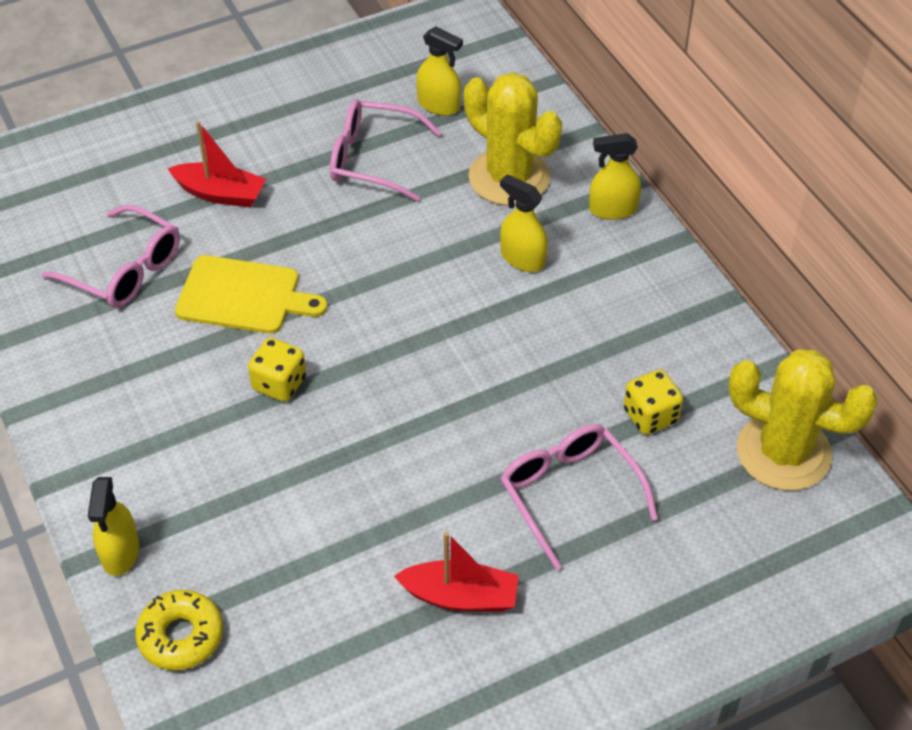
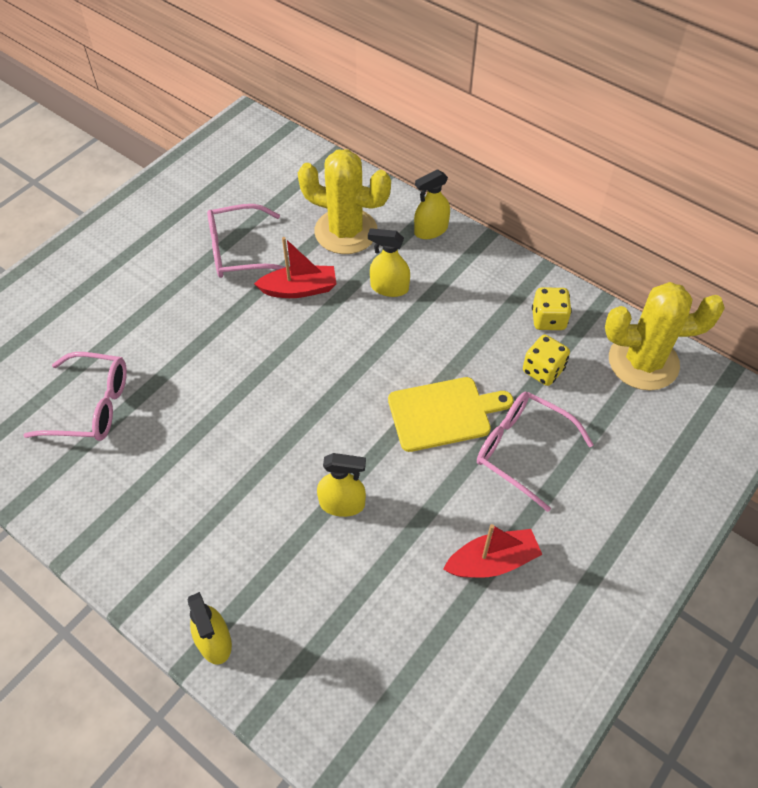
camera: 25 degrees left, 5 degrees up
yellow donut [135,590,223,671] -> none
red boat [168,121,266,207] -> red boat moved to [254,237,336,298]
yellow cutting board [175,255,327,334] -> yellow cutting board moved to [388,377,514,452]
yellow dice [248,338,306,402] -> yellow dice moved to [532,287,572,330]
yellow spray bottle [416,26,463,116] -> yellow spray bottle moved to [317,453,366,517]

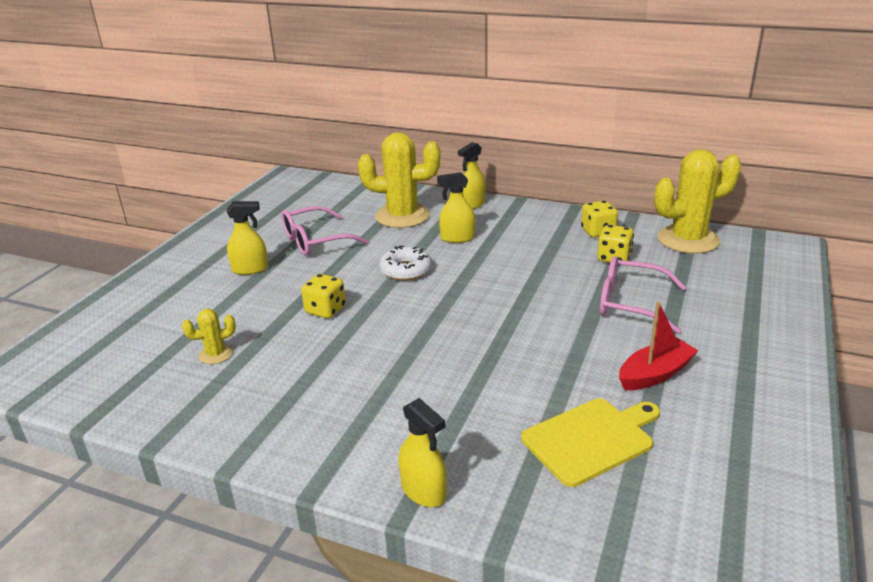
camera: 15 degrees left, 25 degrees down
pink glasses [23,352,127,441] -> yellow cactus [182,309,236,364]
red boat [254,237,336,298] -> none
yellow spray bottle [317,453,366,517] -> yellow spray bottle moved to [227,201,268,275]
yellow cutting board [388,377,514,452] -> yellow cutting board moved to [521,398,660,487]
none -> yellow dice [301,274,346,318]
none -> white donut [379,246,432,281]

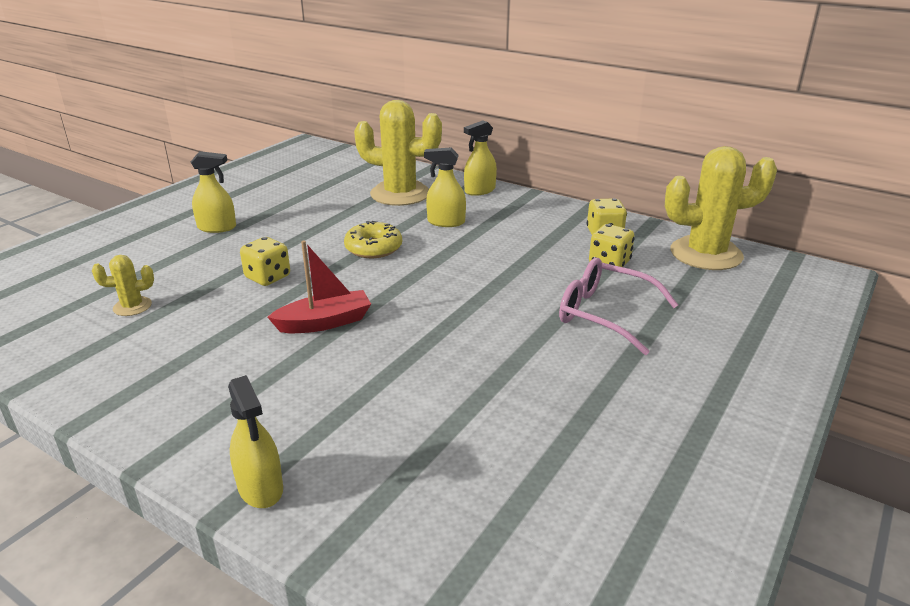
camera: 10 degrees right, 0 degrees up
pink glasses [281,206,368,256] -> none
white donut [379,246,432,281] -> yellow donut [344,221,402,258]
yellow cutting board [521,398,660,487] -> none
red boat [619,302,699,390] -> red boat moved to [267,240,371,333]

